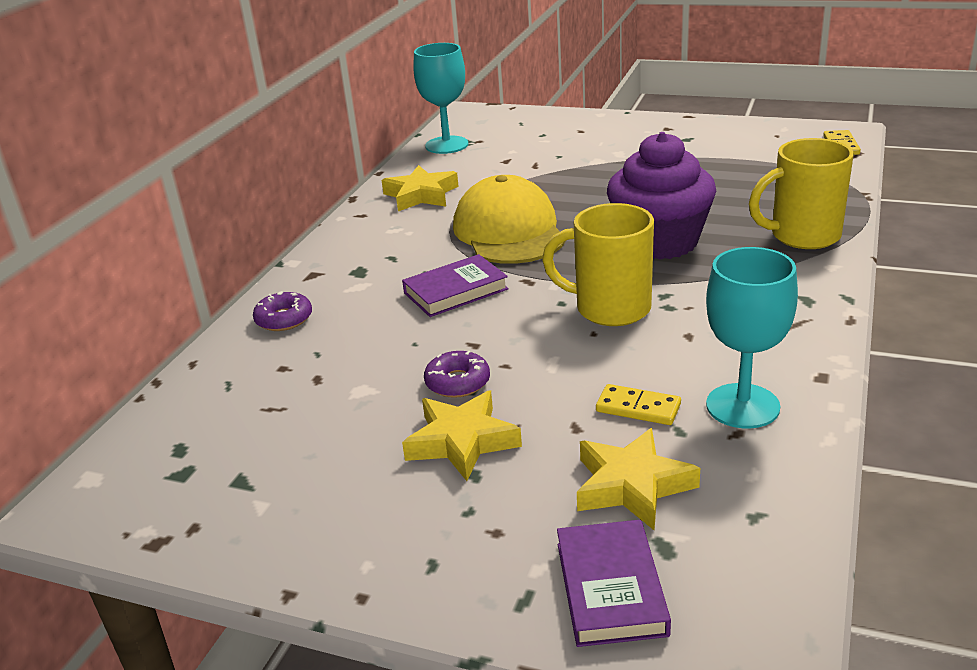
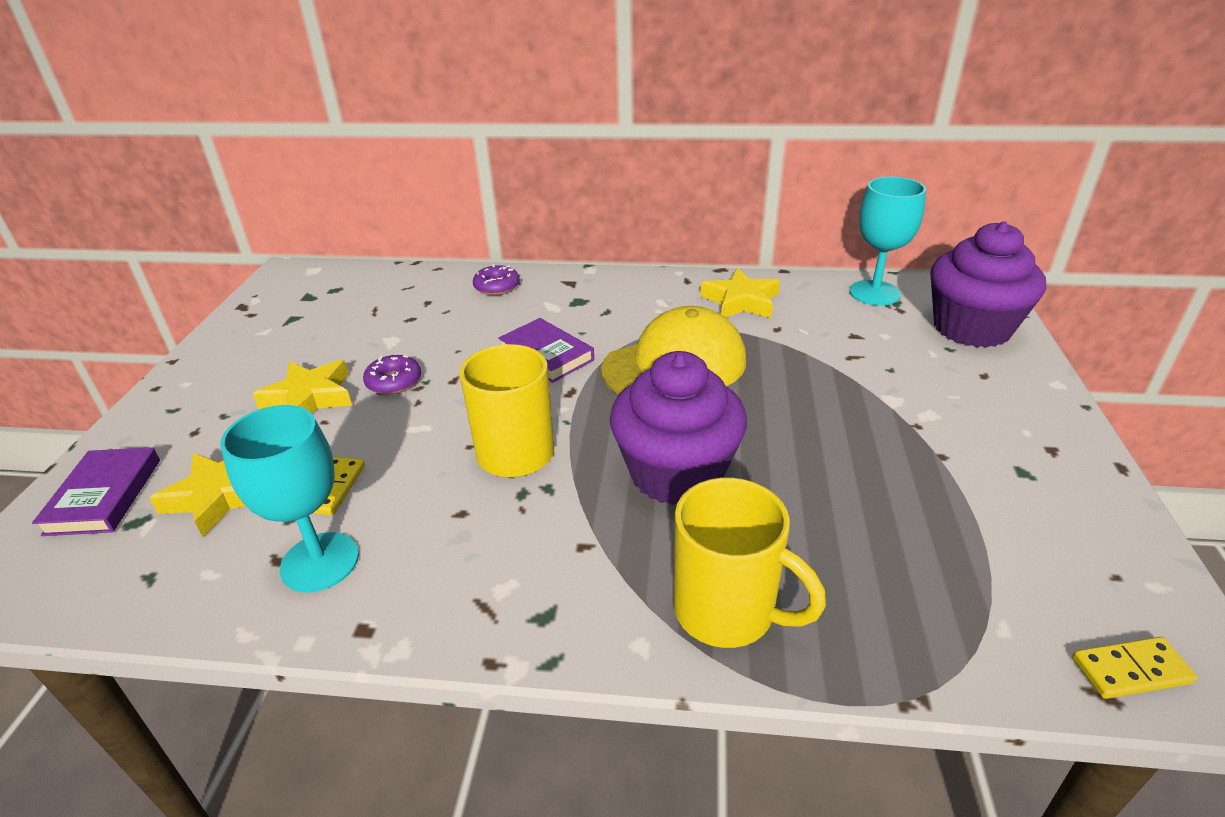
camera: 75 degrees right, 5 degrees up
purple book [557,520,671,647] -> purple book turned 75 degrees counterclockwise [32,447,160,536]
yellow mug [749,138,854,249] -> yellow mug turned 150 degrees clockwise [674,477,826,648]
none -> purple cupcake [930,221,1046,348]

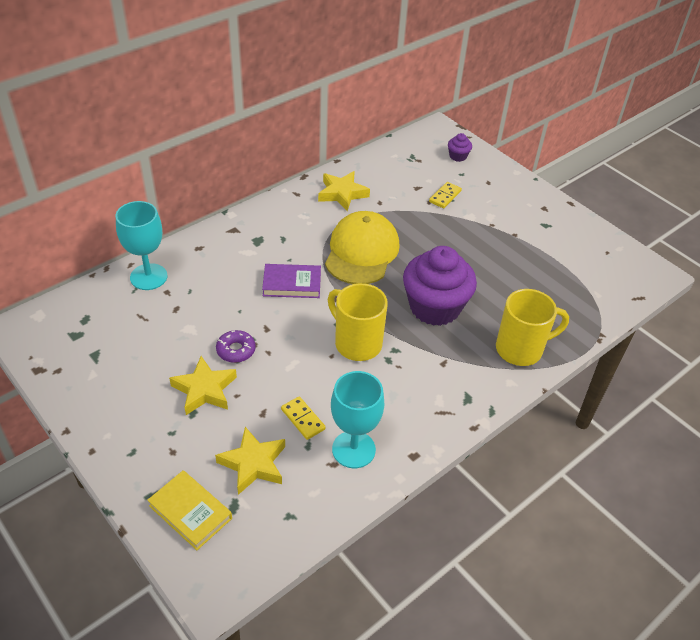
camera: 50 degrees left, 10 degrees up
purple book [32,447,160,536] -> yellow book [148,470,232,550]
purple donut [473,265,520,295] -> none
turquoise goblet [849,177,926,306] -> turquoise goblet moved to [115,201,168,290]
purple cupcake [930,221,1046,348] -> purple cupcake [448,133,472,162], size x0.42
yellow domino [1072,637,1197,699] -> yellow domino moved to [429,182,462,208]

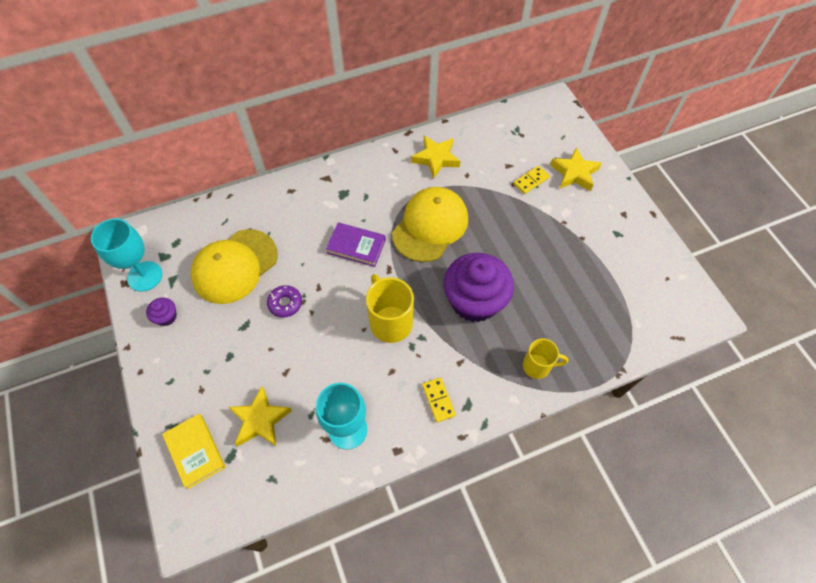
camera: 20 degrees right, 15 degrees up
turquoise goblet [115,201,168,290] -> turquoise goblet moved to [91,218,162,292]
yellow star [169,356,237,415] -> yellow star moved to [550,147,602,191]
yellow domino [281,396,326,440] -> yellow domino moved to [422,378,456,422]
purple cupcake [448,133,472,162] -> purple cupcake moved to [146,297,177,326]
yellow mug [496,289,569,366] -> yellow mug [523,338,568,379], size x0.63
none -> yellow cap [191,229,278,304]

